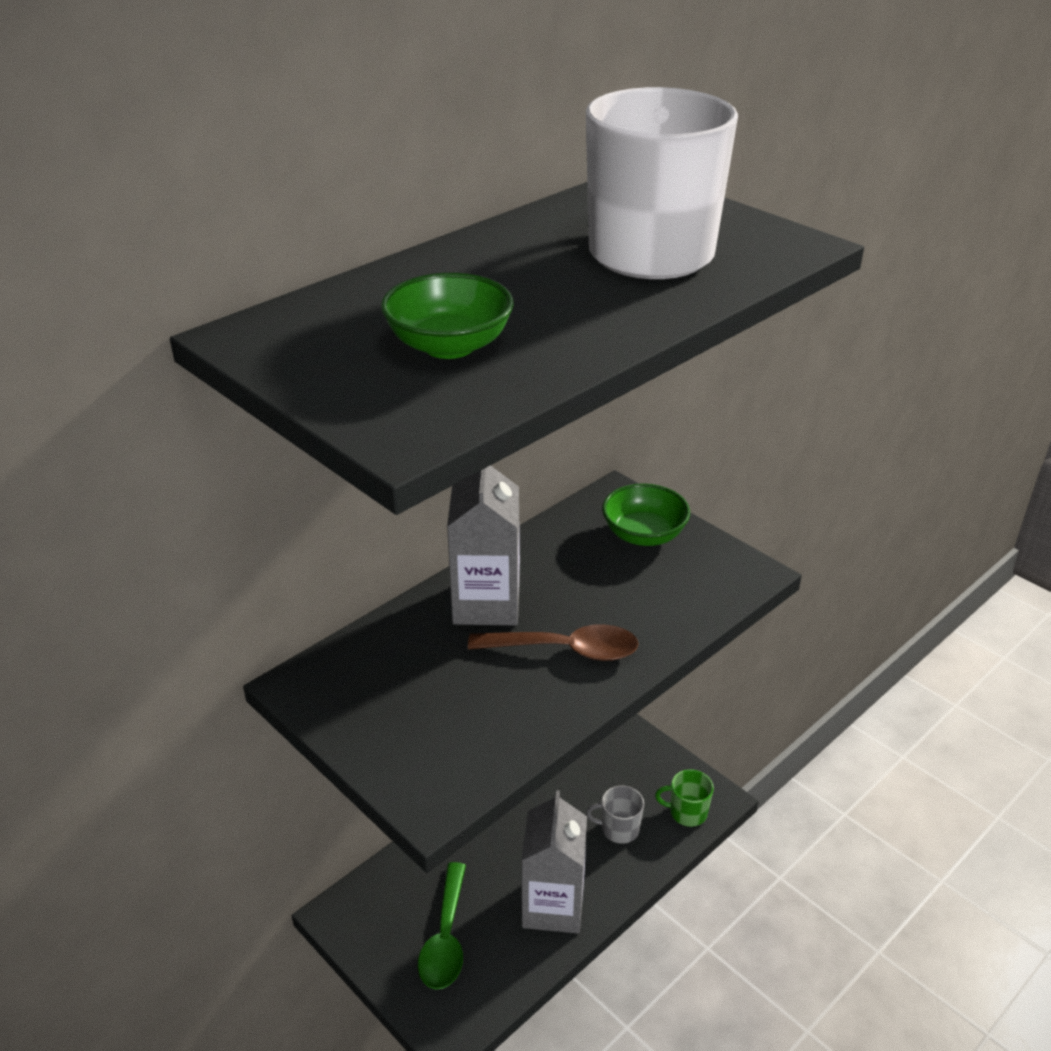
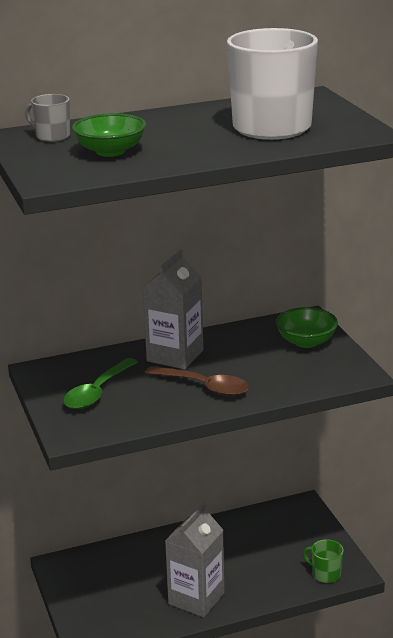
camera: 25 degrees right, 10 degrees down
green spoon [418,862,466,990] -> green spoon moved to [63,358,138,409]
grey mug [586,786,644,844] -> grey mug moved to [25,94,70,142]

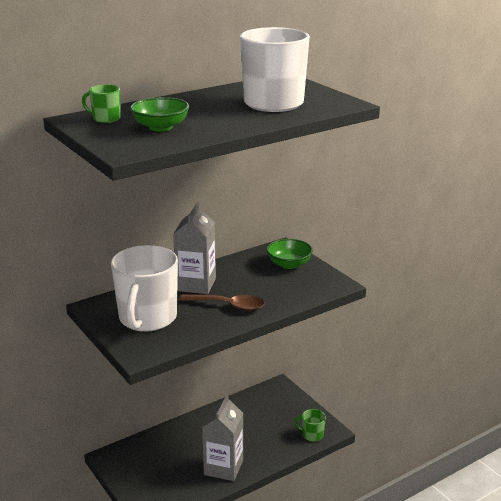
camera: 15 degrees left, 0 degrees up
grey mug [25,94,70,142] -> green mug [82,85,121,123]
green spoon [63,358,138,409] -> white mug [111,245,178,332]

